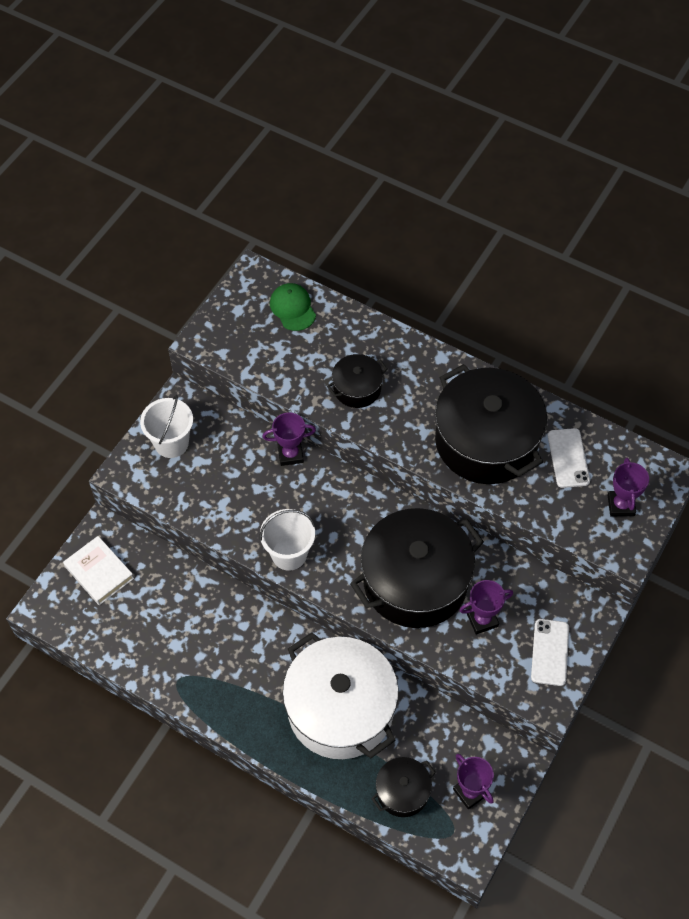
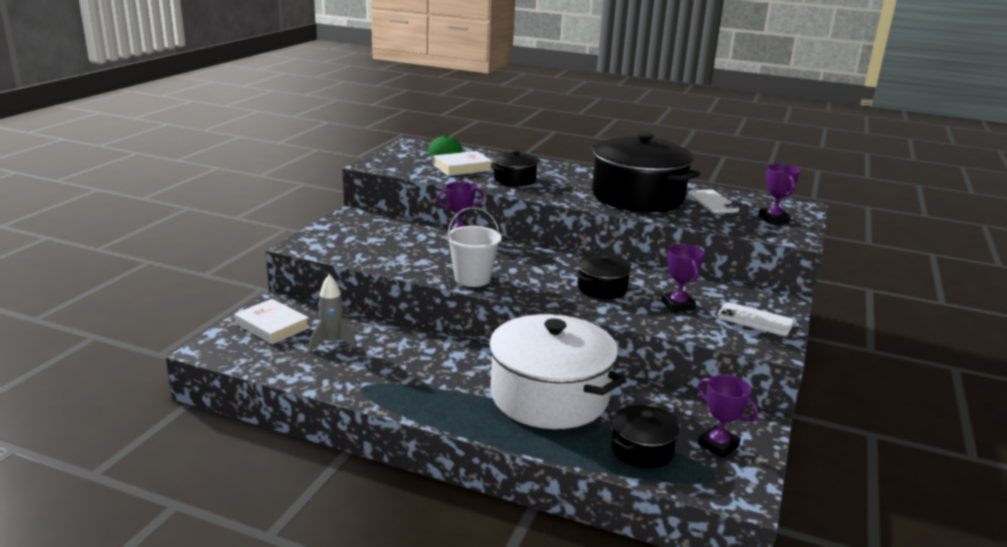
camera: 10 degrees left, 35 degrees down
white bucket [140,395,193,458] -> none
black pot [350,508,484,628] -> black pot [576,255,632,299], size x0.48
purple trophy [459,580,513,634] -> purple trophy turned 75 degrees counterclockwise [662,244,704,312]
white phone [531,619,569,686] -> white phone turned 60 degrees counterclockwise [717,302,794,336]
none -> grey rocket [309,274,357,352]
none -> white book [433,151,493,176]

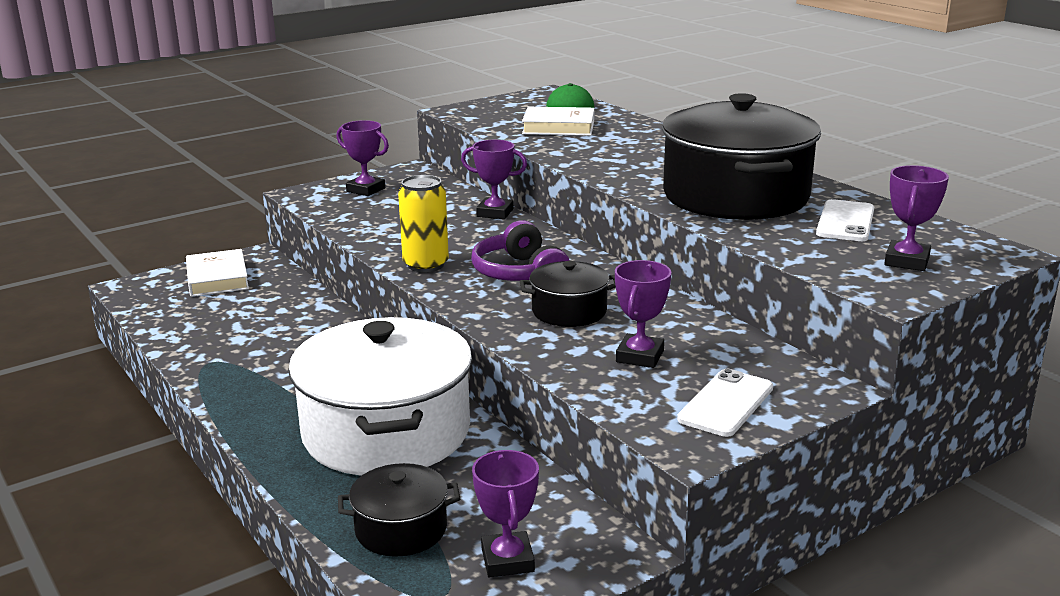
camera: 35 degrees right, 0 degrees up
grey rocket [309,274,357,352] -> none
white bucket [446,207,502,287] -> yellow can [398,175,449,272]
black pot [490,150,540,186] -> none
white phone [717,302,794,336] -> white phone turned 60 degrees clockwise [677,369,773,437]
none -> purple trophy [336,120,389,196]
none -> purple headphones [471,220,570,281]

